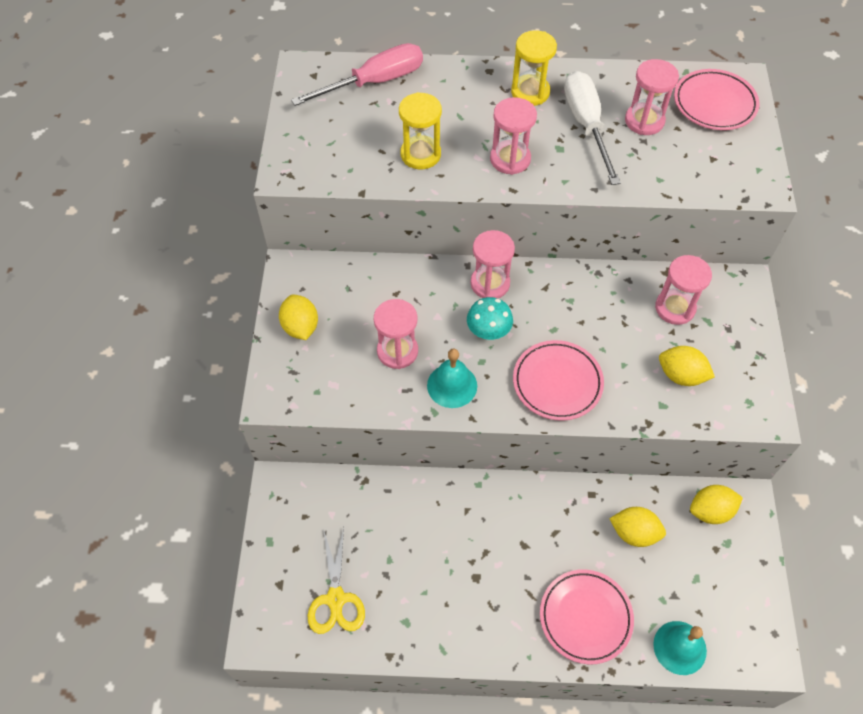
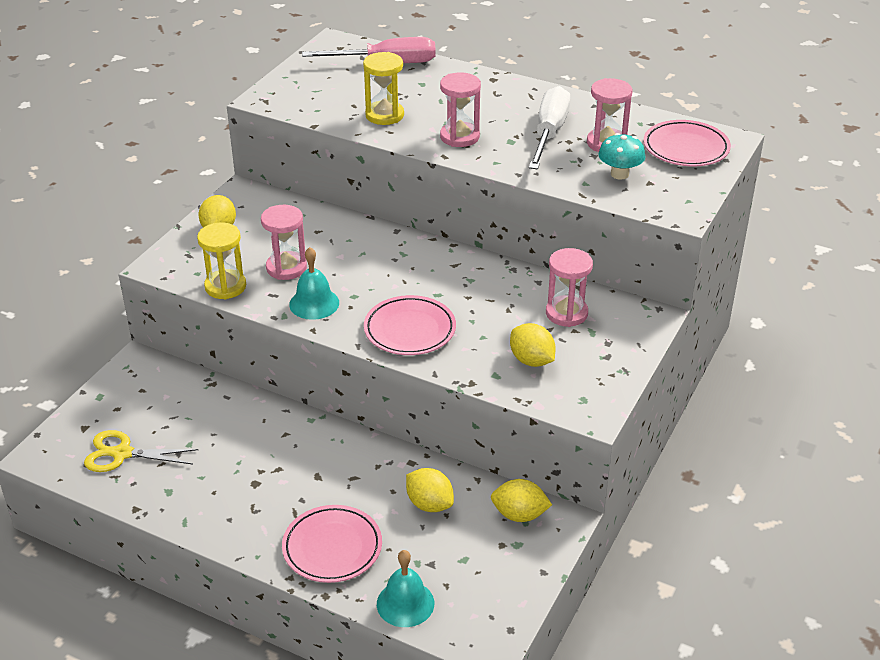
camera: 25 degrees right, 20 degrees down
yellow scissors [307,527,365,634] -> yellow scissors turned 75 degrees clockwise [84,430,198,472]
turquoise mushroom [467,297,513,340] -> turquoise mushroom moved to [598,133,645,180]
pink hourglass [471,230,515,298] -> none
yellow hourglass [511,30,557,106] -> yellow hourglass moved to [197,223,246,299]

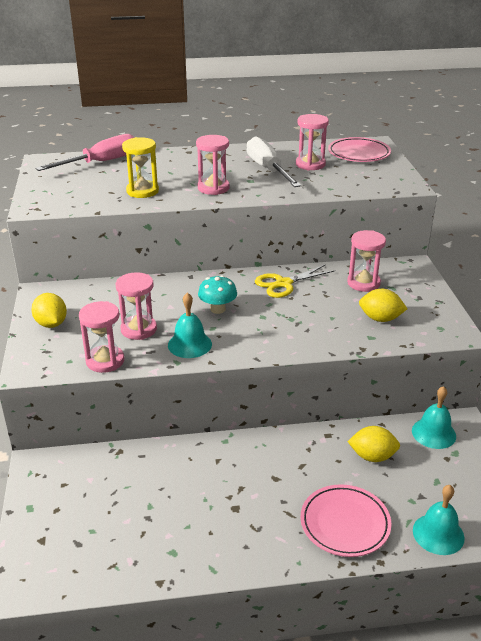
camera: 35 degrees left, 5 degrees down
yellow scissors [84,430,198,472] -> yellow scissors moved to [255,264,335,298]
yellow hourglass [197,223,246,299] -> pink hourglass [79,301,124,373]
pink plate [364,295,456,355] -> none
yellow lemon [491,479,552,522] -> turquoise bell [412,386,456,449]
turquoise mushroom [598,133,645,180] -> turquoise mushroom moved to [198,275,237,314]

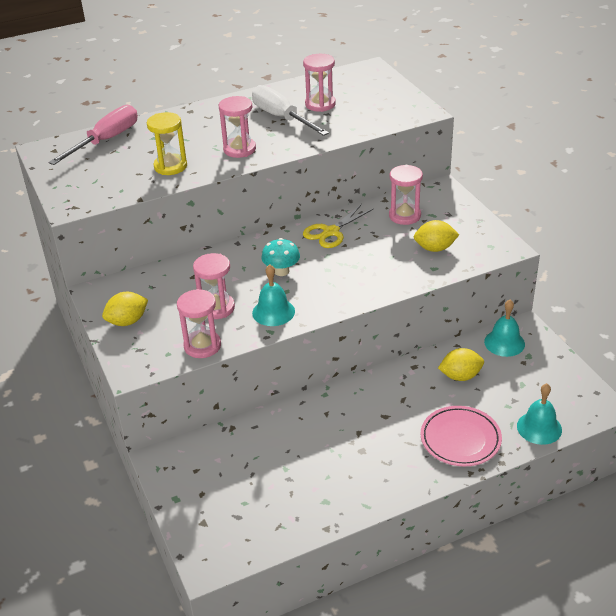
camera: 15 degrees left, 5 degrees up
yellow lemon [31,293,67,328] -> yellow lemon turned 75 degrees counterclockwise [102,292,148,326]
pink plate [328,137,391,162] -> none

